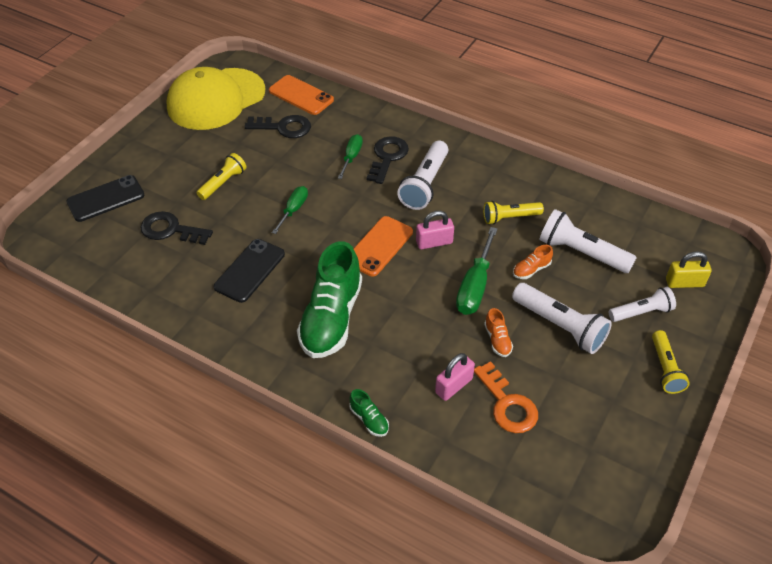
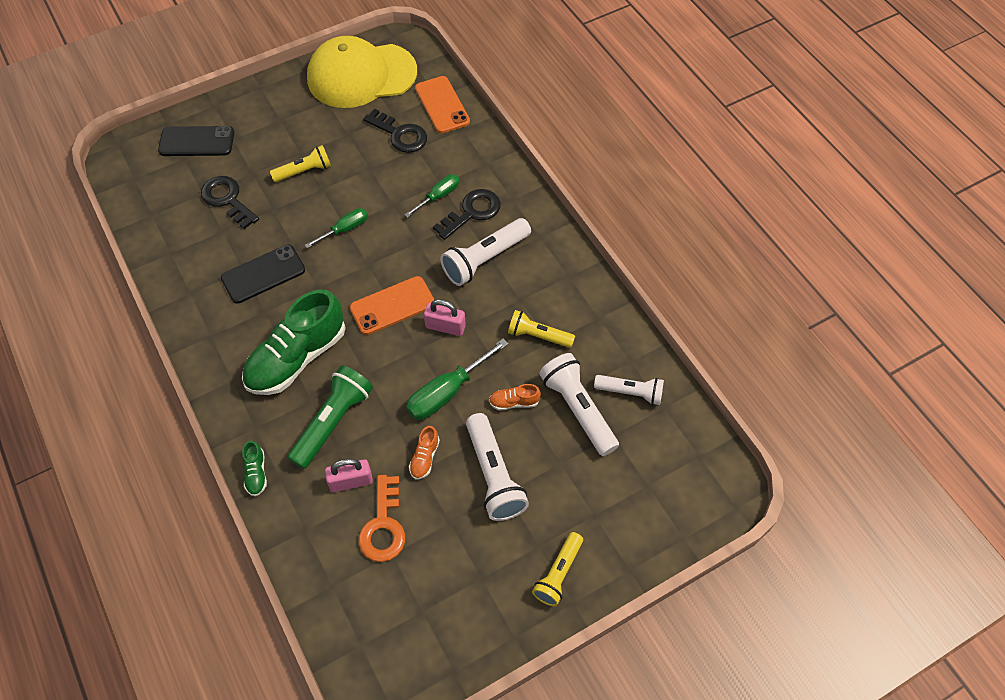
camera: 30 degrees right, 10 degrees up
white flashlight [609,287,676,322] -> white flashlight moved to [594,375,664,405]
yellow padlock [666,251,712,288] -> none
none -> green flashlight [287,366,373,469]

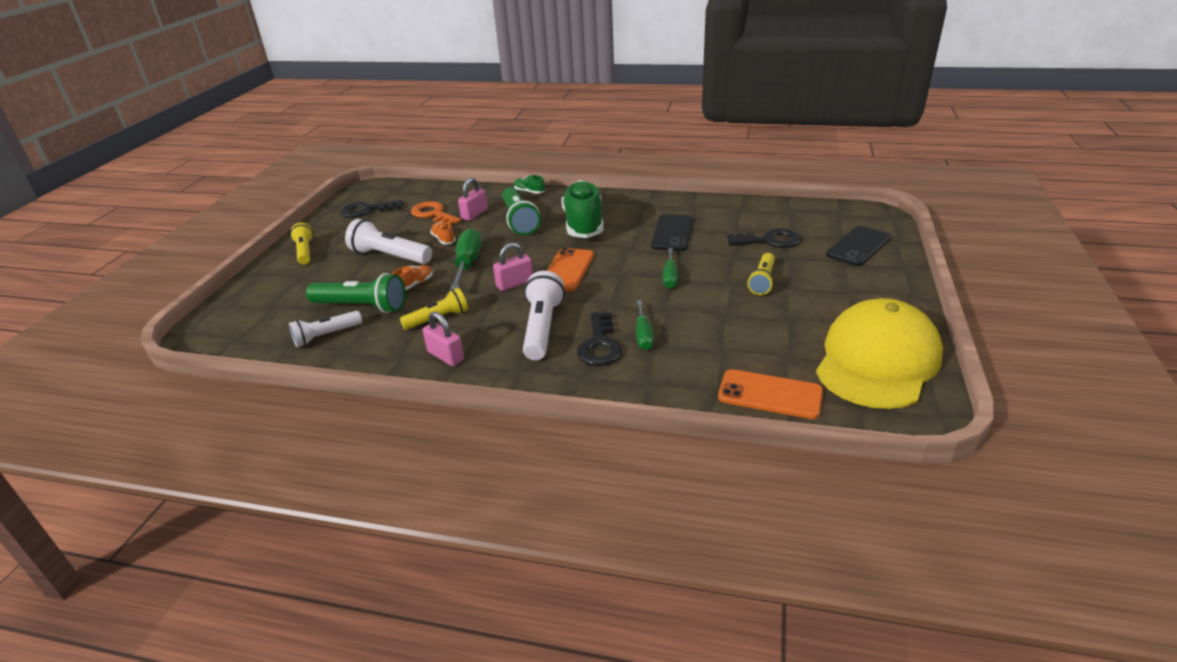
camera: 135 degrees right, 25 degrees down
black key [363,108,427,153] -> black key moved to [339,200,403,218]
white flashlight [539,353,619,456] -> green flashlight [306,273,406,313]
none -> pink padlock [423,311,464,366]

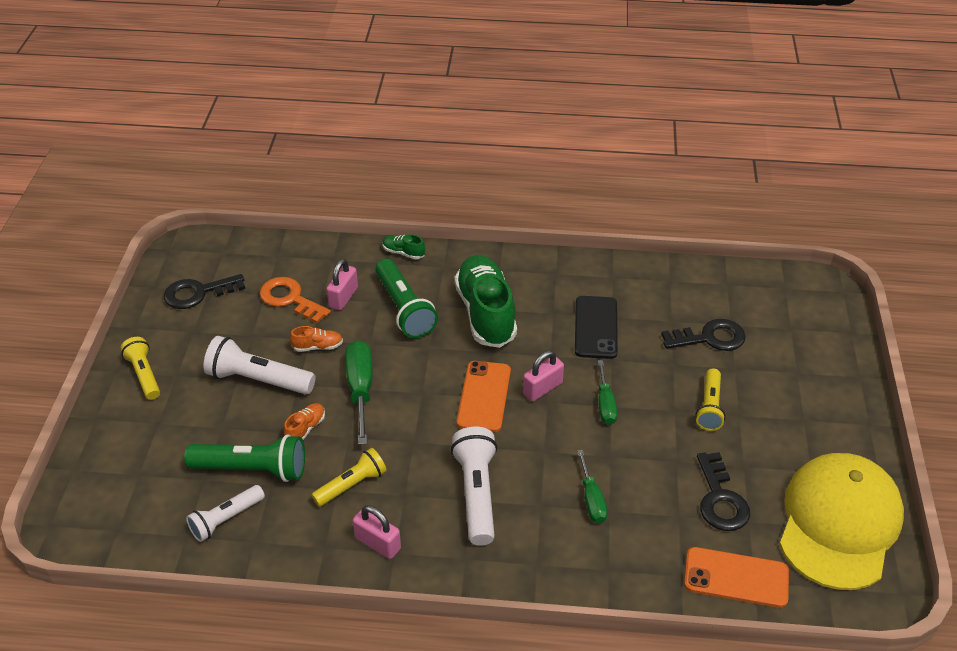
camera: 10 degrees left, 10 degrees up
orange shoe [430,222,456,245] -> orange shoe turned 120 degrees clockwise [290,326,343,352]
pink padlock [493,243,533,291] -> pink padlock moved to [523,351,564,401]
black key [577,312,623,366] -> black key moved to [697,452,750,531]
black phone [826,226,891,266] -> none

